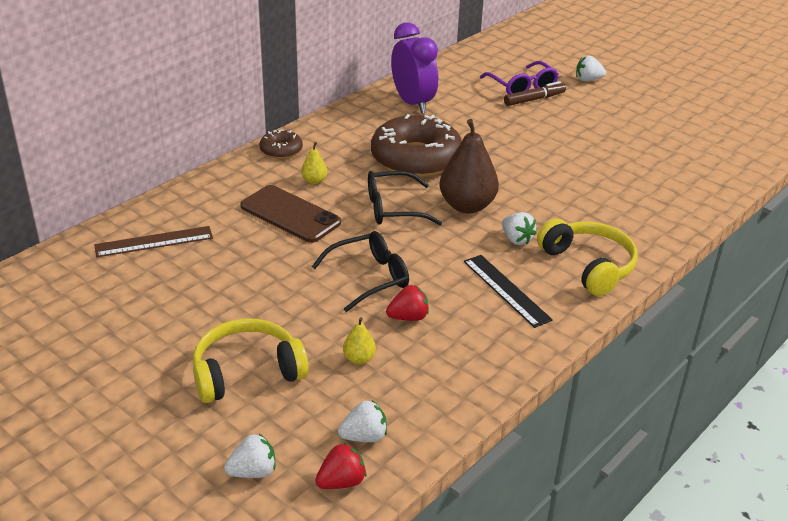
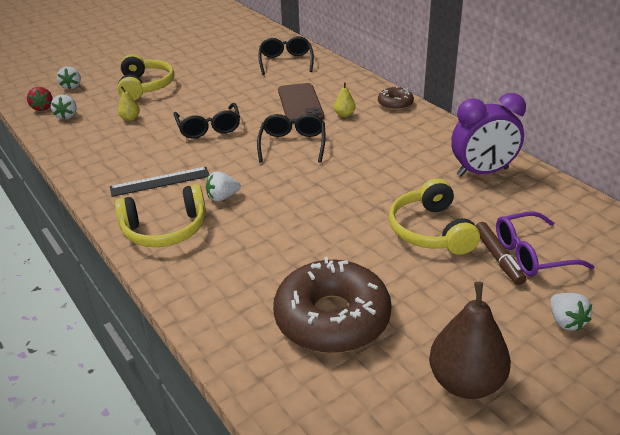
camera: 105 degrees right, 0 degrees up
brown ruler [94,226,213,257] -> black glasses [258,36,314,75]
brown phone [240,185,341,243] -> brown phone turned 60 degrees counterclockwise [278,83,324,124]
brown donut [371,114,462,177] -> brown donut moved to [273,257,392,353]
red strawberry [386,285,429,321] -> none
brown pear [439,119,499,213] -> brown pear moved to [429,282,511,399]
white strawberry [576,56,606,81] -> white strawberry turned 150 degrees clockwise [550,293,592,331]
none -> yellow headphones [389,178,480,255]

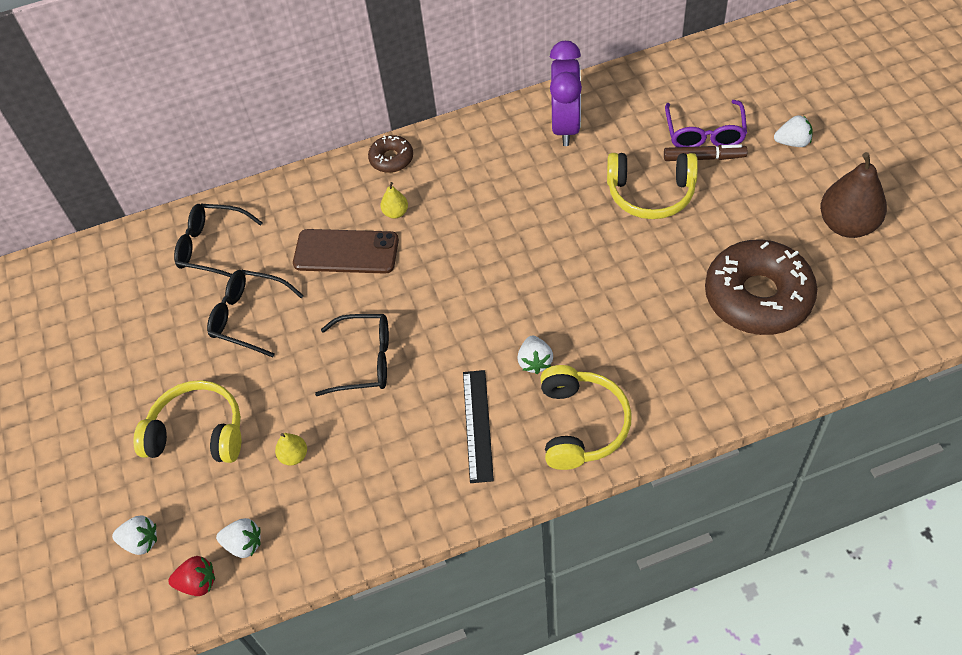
camera: 70 degrees left, 20 degrees up
black glasses [257,114,326,163] -> black glasses moved to [207,270,304,357]

